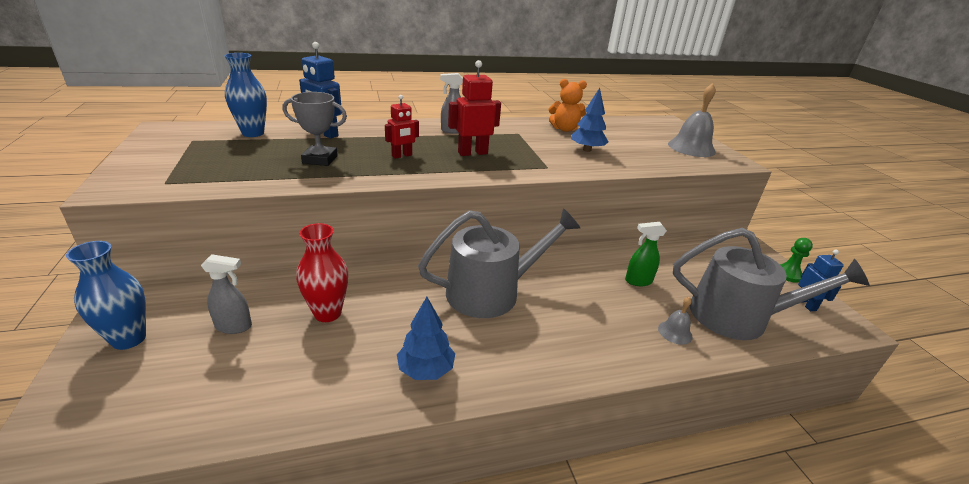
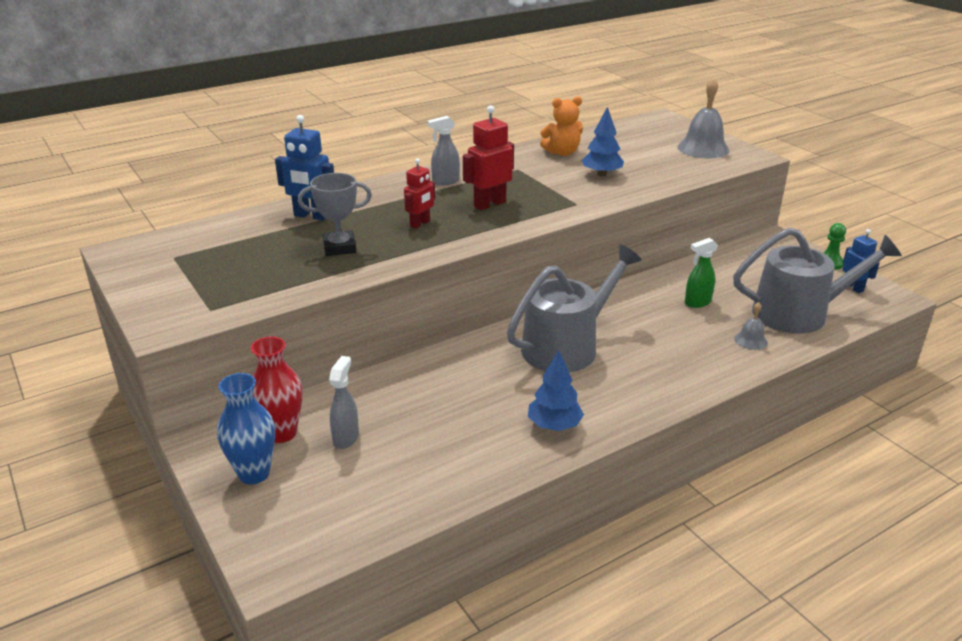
camera: 15 degrees left, 0 degrees up
grey spray bottle [201,254,252,334] -> grey spray bottle turned 60 degrees counterclockwise [329,356,359,449]
blue vase [224,53,267,137] -> none
red vase [296,223,348,322] -> red vase moved to [251,337,303,443]

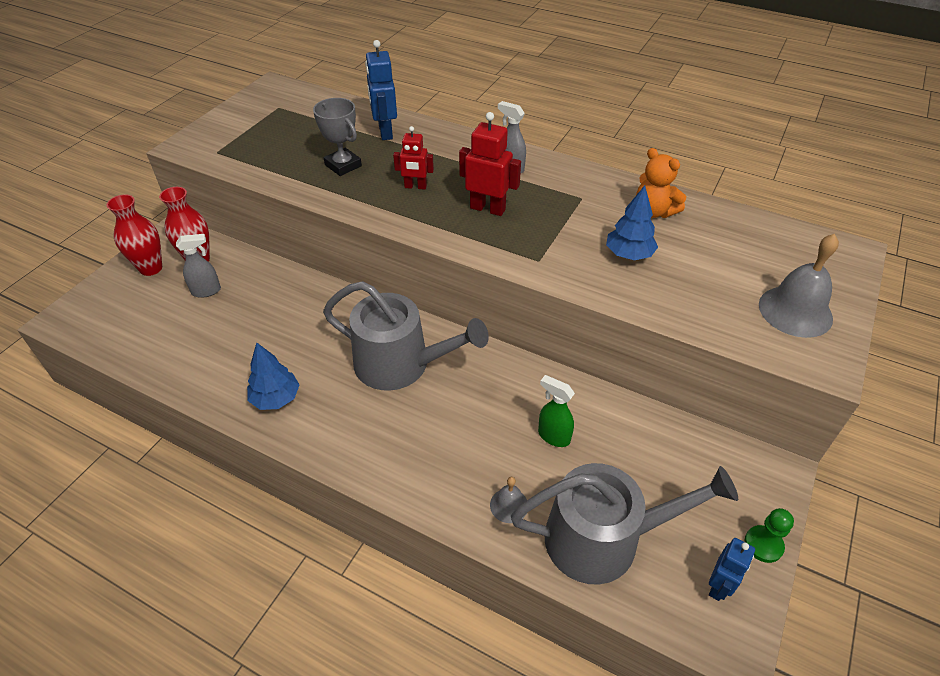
camera: 60 degrees right, 15 degrees up
blue vase [217,373,275,484] -> red vase [106,194,162,276]
grey watering can [733,228,902,334] -> grey watering can turned 60 degrees counterclockwise [511,463,738,585]

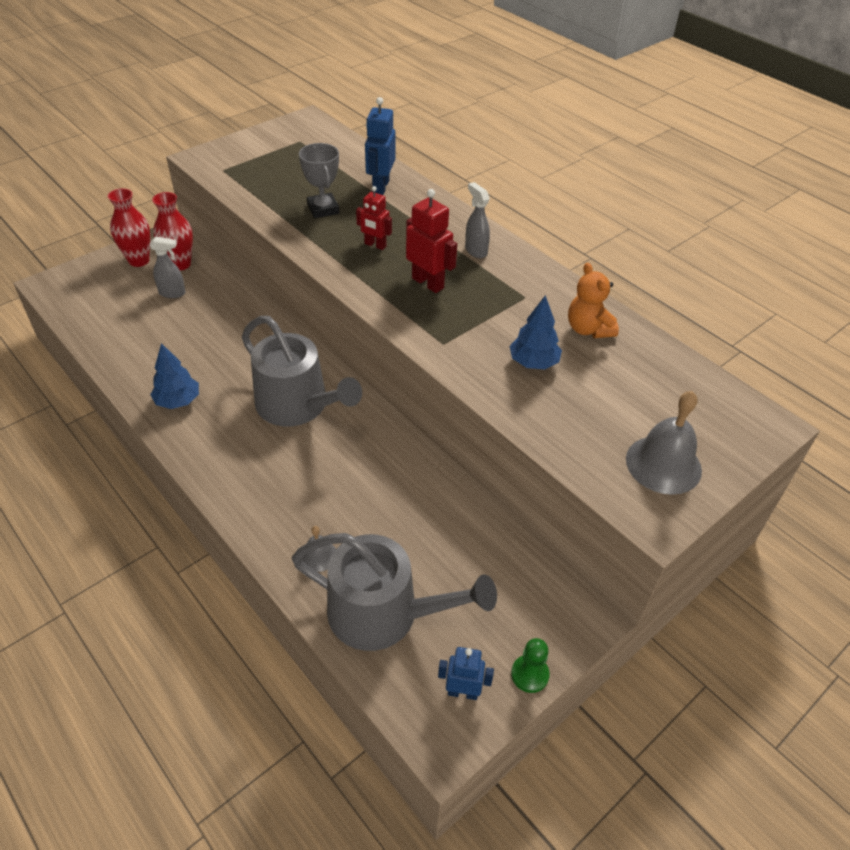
camera: 20 degrees right, 0 degrees up
green spray bottle [538,375,575,447] -> none
blue robot [709,538,755,601] -> blue robot turned 135 degrees counterclockwise [438,647,494,700]

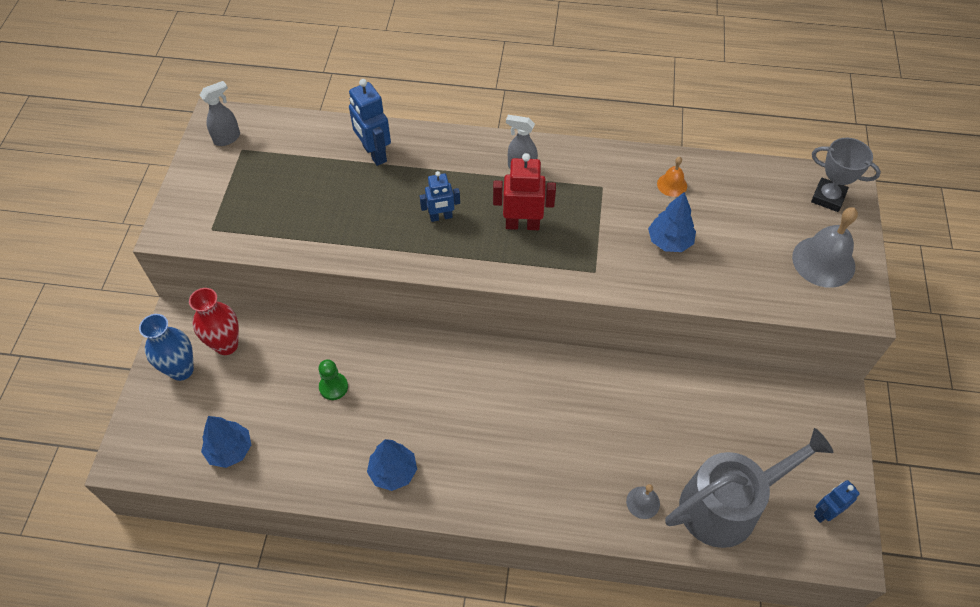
camera: 40 degrees left, 10 degrees up
red vase [108,188,150,267] -> blue vase [139,314,194,381]
grey spray bottle [149,237,186,298] -> grey spray bottle moved to [200,81,240,146]
grey watering can [242,316,362,426] -> none
grey trophy [299,143,339,218] -> grey trophy moved to [811,138,881,212]
red robot [356,186,392,250] -> blue robot [420,171,460,222]
green pawn [511,638,550,693] -> green pawn moved to [318,359,348,400]
orange teddy bear [568,263,619,338] -> orange bell [657,157,687,197]
none -> blue tree [201,416,251,468]

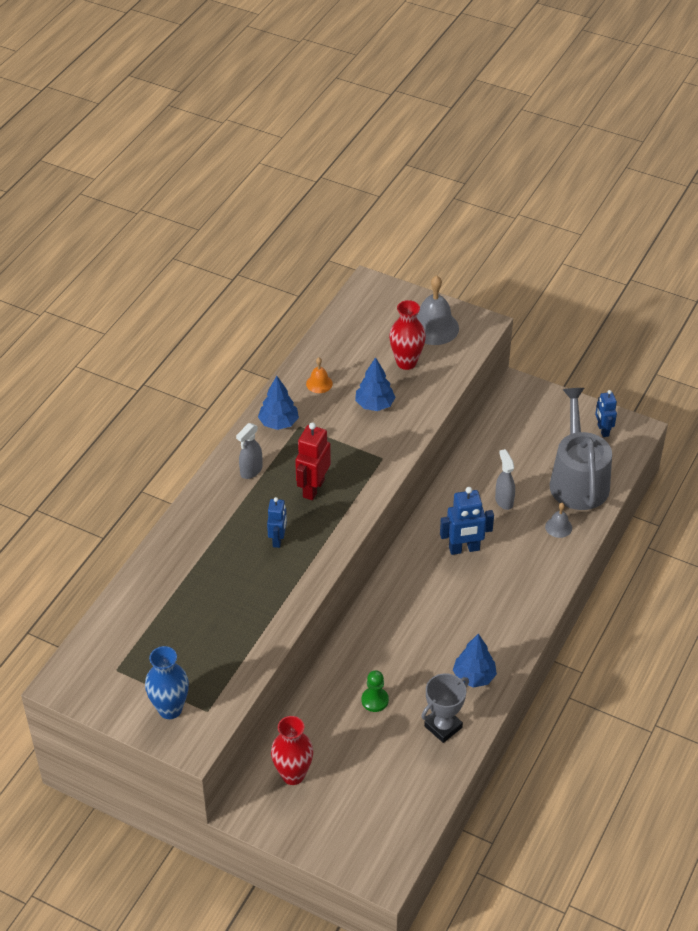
camera: 70 degrees left, 10 degrees down
blue vase [139,314,194,381] -> blue vase moved to [145,646,189,719]
grey spray bottle [200,81,240,146] -> grey spray bottle moved to [495,449,515,510]
blue tree [201,416,251,468] -> blue tree moved to [258,376,299,430]
blue robot [349,79,391,166] -> blue robot moved to [440,487,494,555]
grey trophy [811,138,881,212] -> grey trophy moved to [421,673,469,743]
none -> red vase [389,300,426,370]

